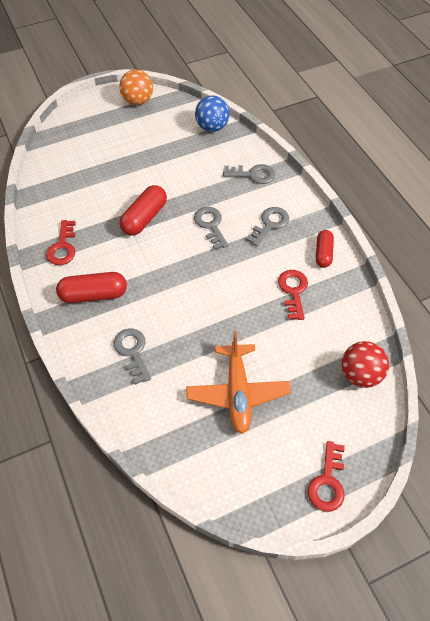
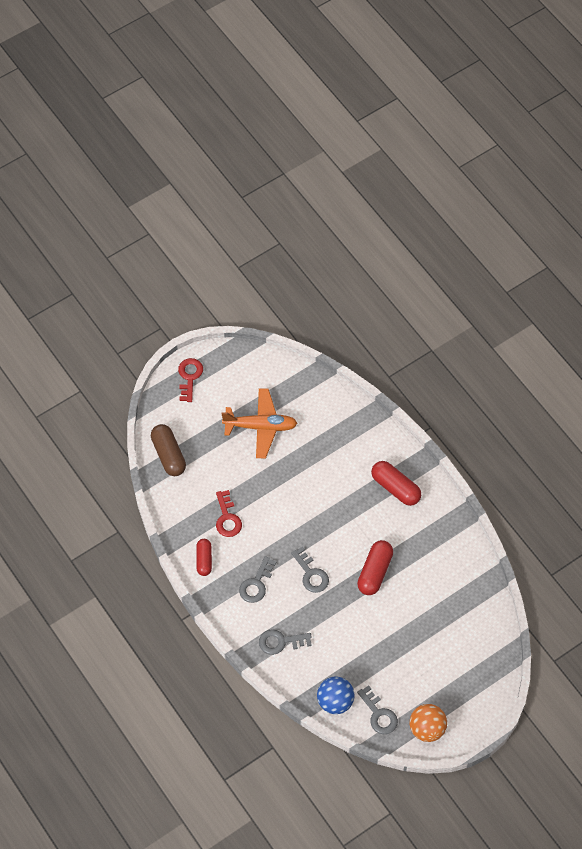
camera: 170 degrees right, 5 degrees up
red key [46,220,76,265] -> none
red capsule [56,272,127,303] -> red capsule turned 60 degrees clockwise [371,461,421,506]
grey key [114,328,151,384] -> grey key moved to [357,685,398,734]
orange plane [186,331,291,434] -> orange plane turned 105 degrees clockwise [221,388,298,458]
red ball [342,341,389,388] -> brown capsule [151,424,186,476]

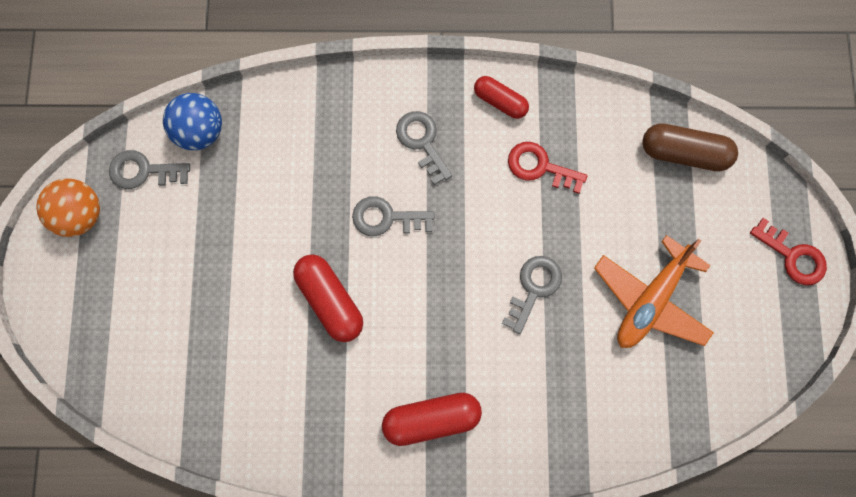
camera: 125 degrees right, 15 degrees up
grey key [259,629,312,655] -> grey key moved to [502,256,562,334]

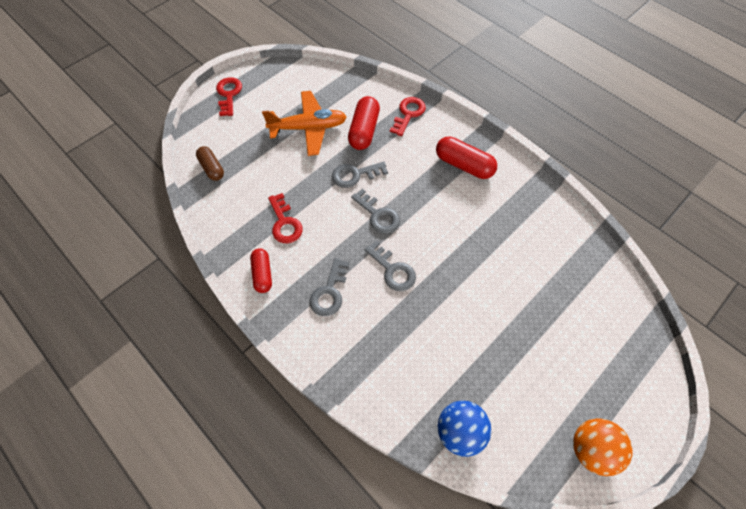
camera: 135 degrees left, 15 degrees down
grey key [109,150,190,189] -> grey key moved to [351,189,400,234]
red capsule [293,254,363,342] -> red capsule moved to [348,96,380,150]
brown capsule [642,123,738,171] -> brown capsule [196,146,224,181], size x0.66
none -> red key [390,97,426,136]

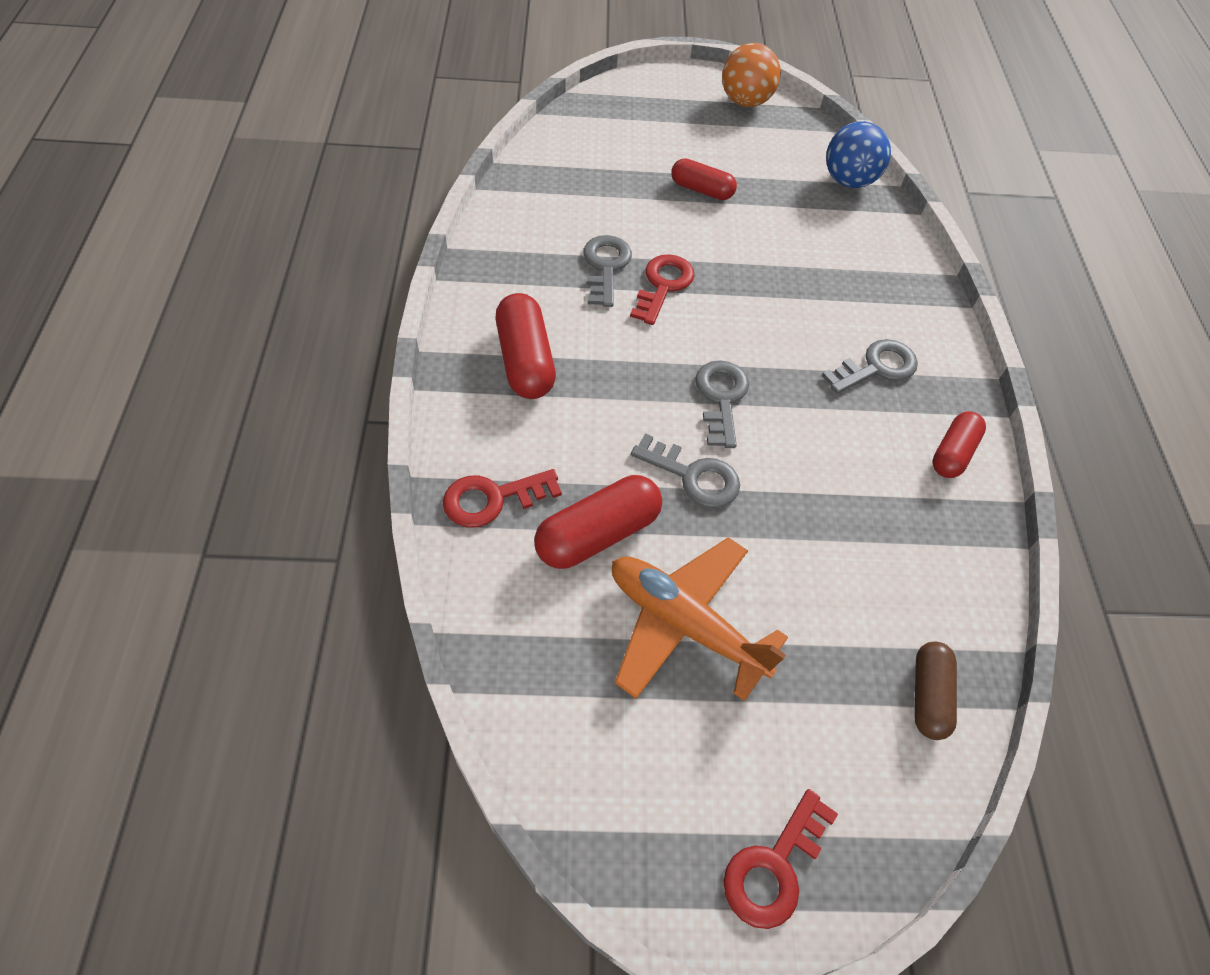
camera: 140 degrees left, 5 degrees down
red key [268,193,303,243] -> red key moved to [630,254,695,325]
grey key [365,240,416,291] -> grey key moved to [583,235,632,307]
none -> red capsule [671,158,737,200]

